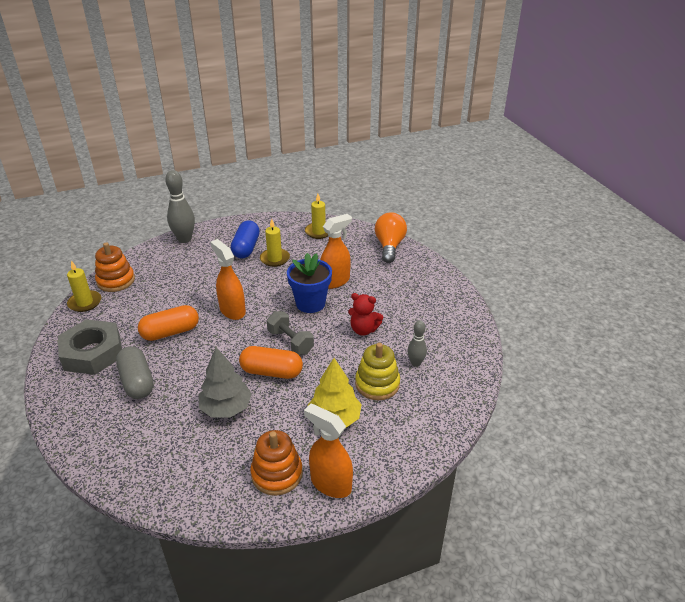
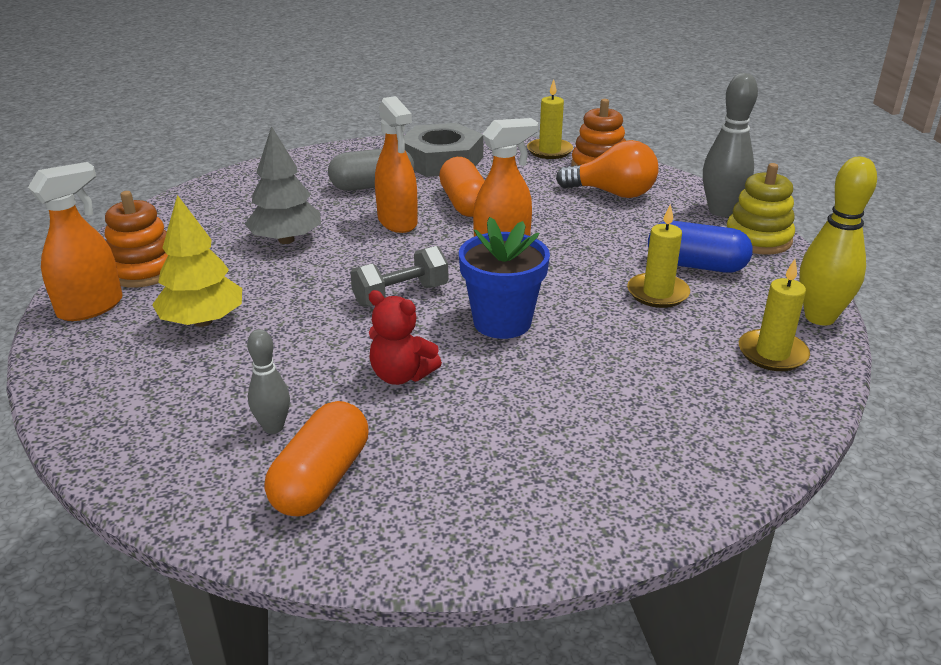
camera: 100 degrees right, 5 degrees down
orange capsule [239,346,303,379] -> orange capsule moved to [265,401,368,516]
orange spray bottle [320,214,352,289] -> orange spray bottle moved to [375,96,418,233]
red teddy bear [348,293,383,336] -> red teddy bear turned 90 degrees counterclockwise [369,290,442,385]
yellow stacking toy [355,343,400,400] -> yellow stacking toy moved to [727,163,795,255]
orange light bulb [375,212,407,263] -> orange light bulb moved to [556,140,659,198]
none -> yellow bowling pin [799,157,877,325]

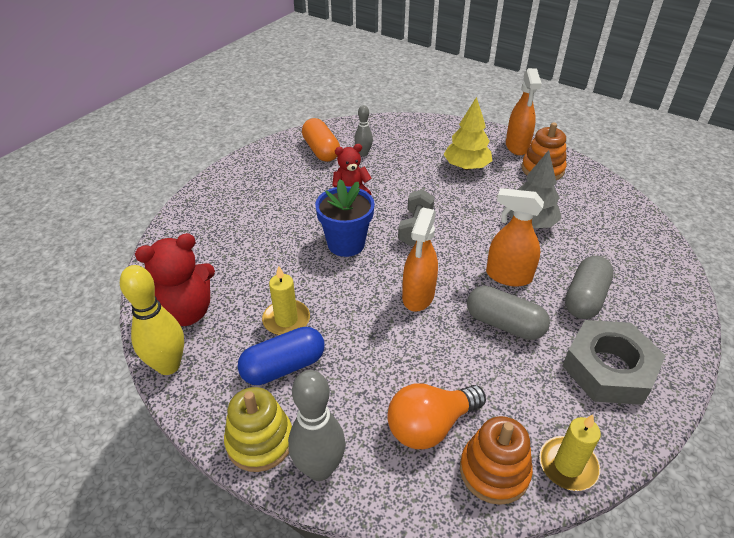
camera: 135 degrees right, 10 degrees up
orange capsule [439,157,485,217] -> grey capsule [467,286,550,340]
yellow candle [739,259,810,371] -> red teddy bear [135,233,215,326]

